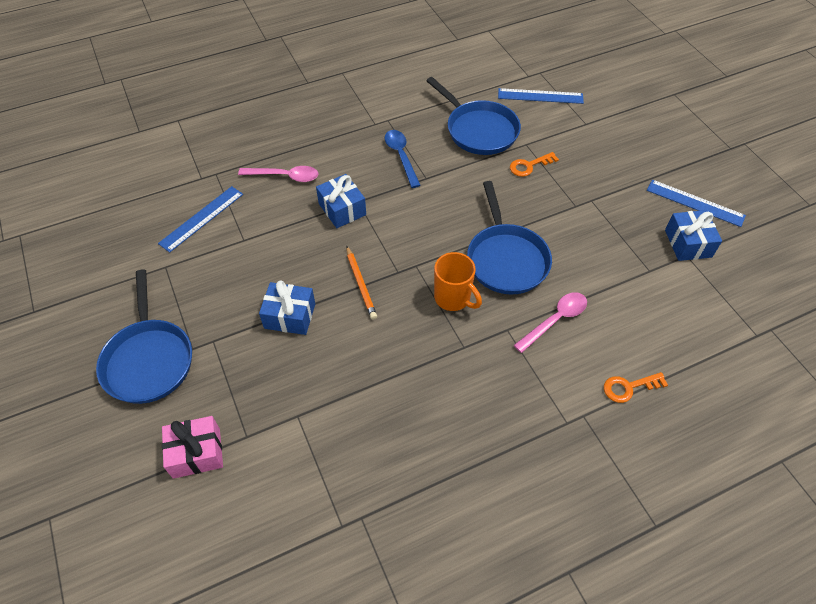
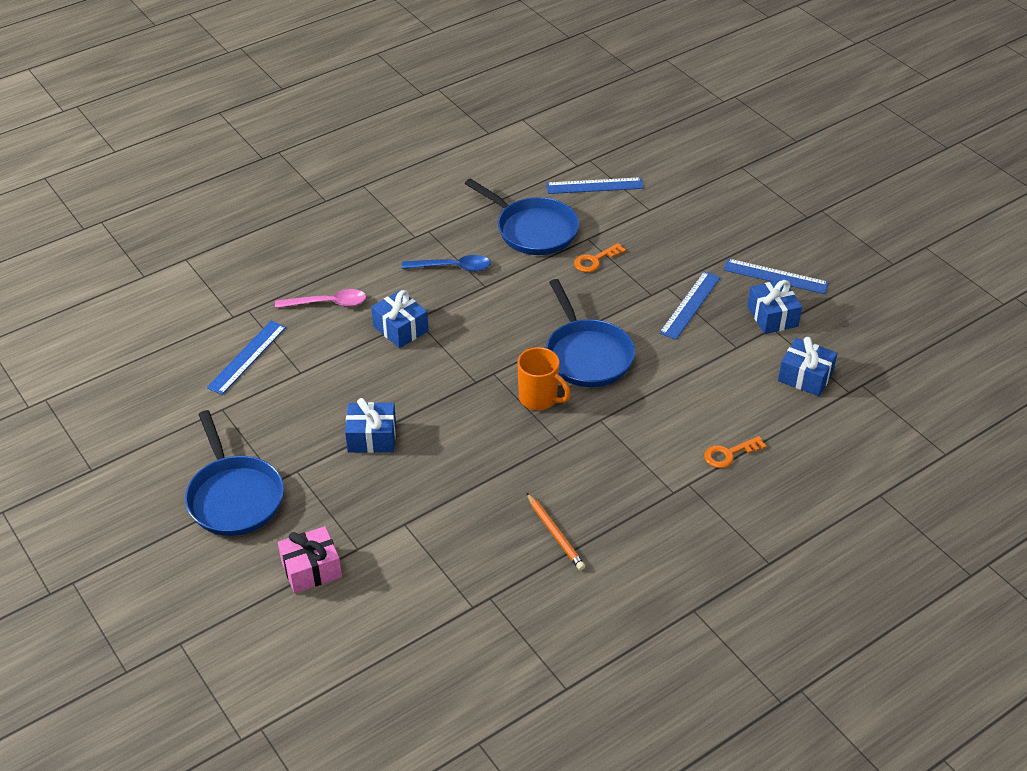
camera: 10 degrees left, 10 degrees down
orange pencil [346,246,377,320] -> orange pencil moved to [527,493,586,571]
blue spoon [385,130,421,188] -> blue spoon turned 120 degrees clockwise [402,255,491,272]
pink spoon [514,292,587,353] -> none
none -> blue ruler [659,271,721,340]
none -> blue gift [778,337,837,396]

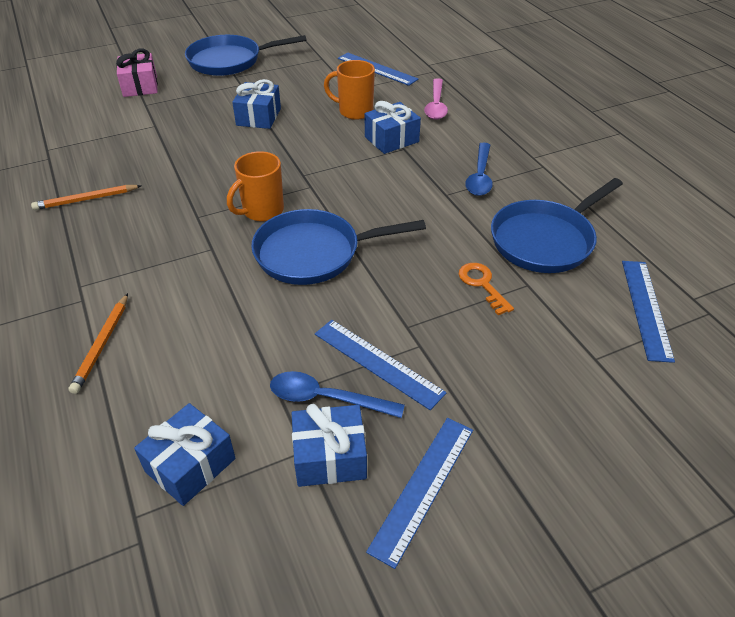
camera: 100 degrees right, 0 degrees up
orange key [704,436,766,468] -> orange pencil [69,293,128,394]
none -> blue spoon [270,371,405,418]
none -> orange mug [324,60,375,120]

